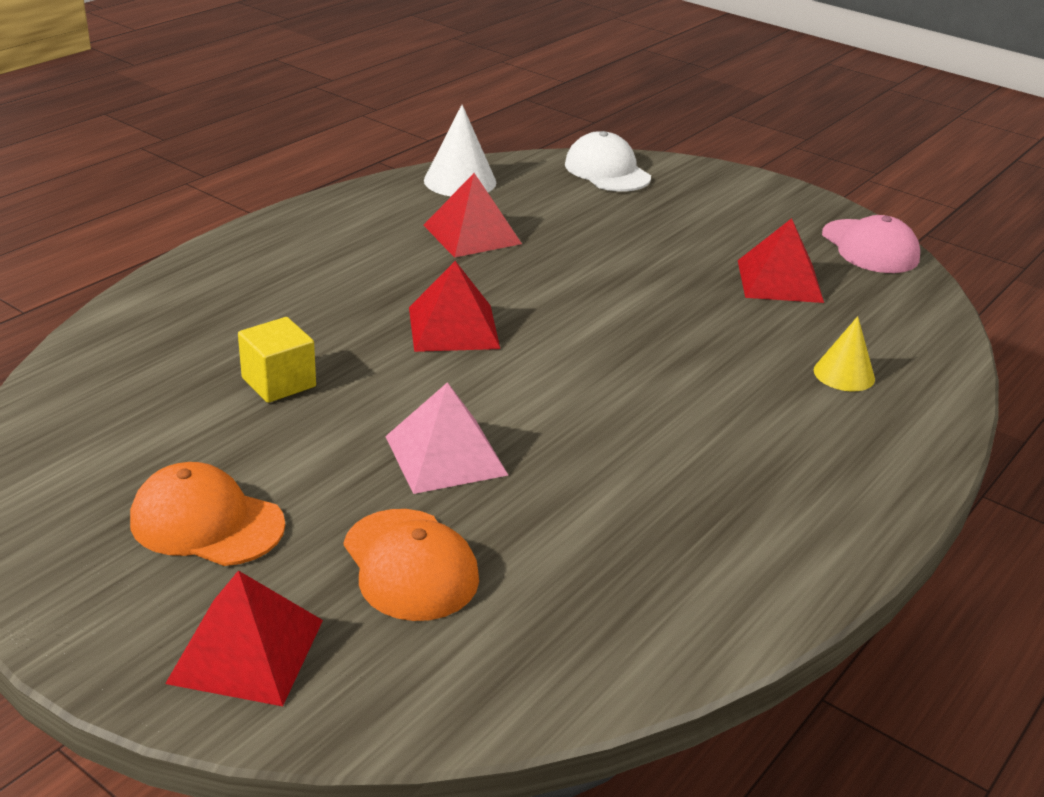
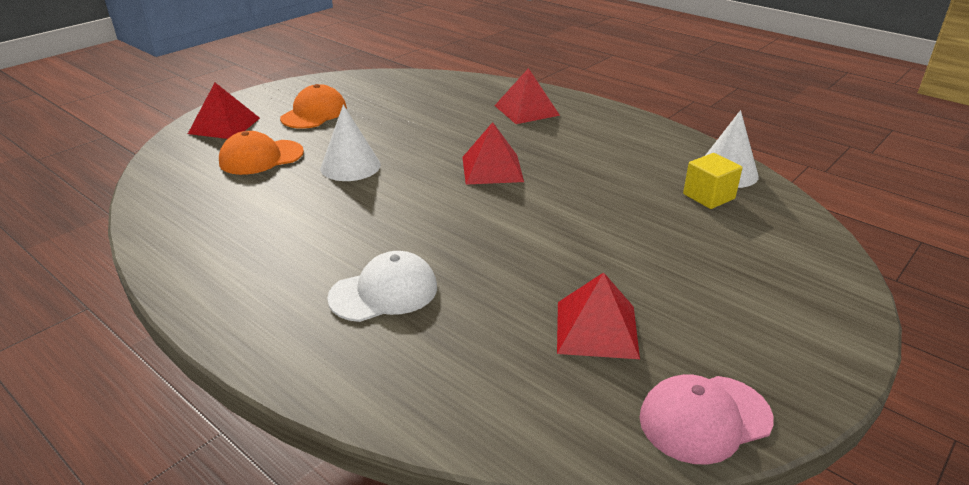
camera: 95 degrees right, 0 degrees up
yellow cube [238,317,316,403] -> yellow cube moved to [683,153,742,209]
pink pyramid [385,382,508,494] -> white cone [320,105,381,181]
red pyramid [423,173,522,258] -> red pyramid moved to [494,68,560,124]
white cap [565,131,651,192] -> white cap moved to [327,251,437,322]
yellow cone [814,316,875,392] -> none

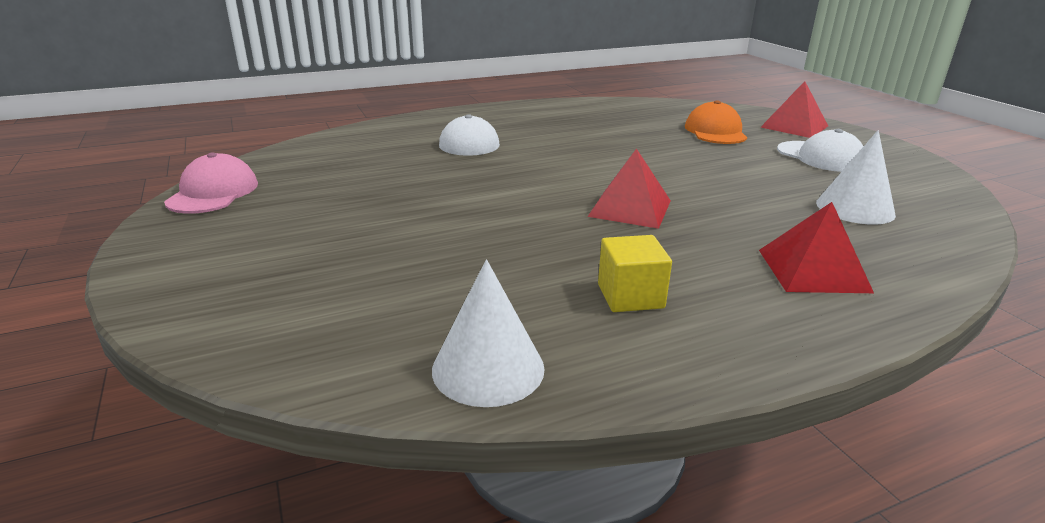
camera: 115 degrees right, 5 degrees down
orange cap [280,84,347,129] -> white cap [777,129,864,172]
white cone [320,105,381,181] -> white cone moved to [816,130,896,225]
red pyramid [557,272,640,359] -> none
yellow cube [683,153,742,209] -> yellow cube moved to [598,235,672,312]

